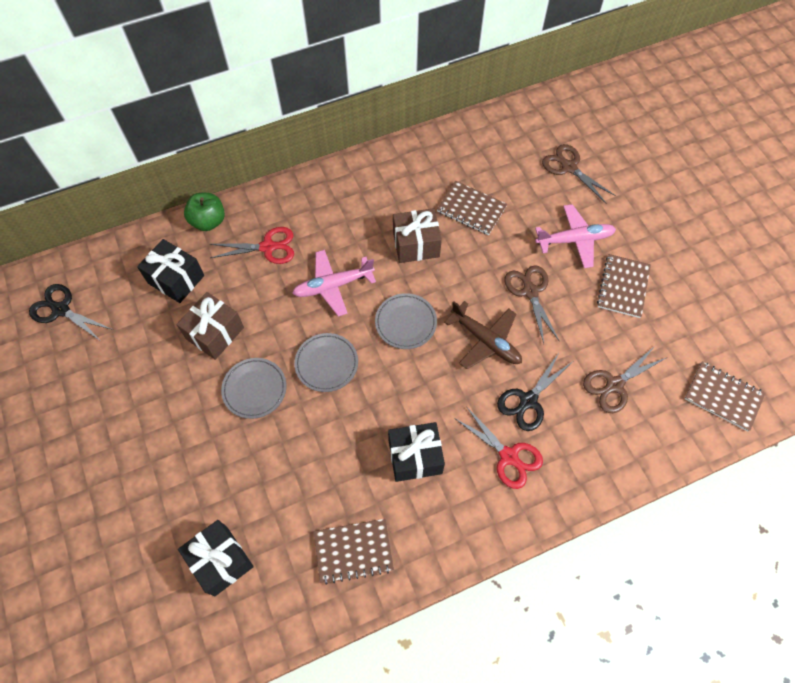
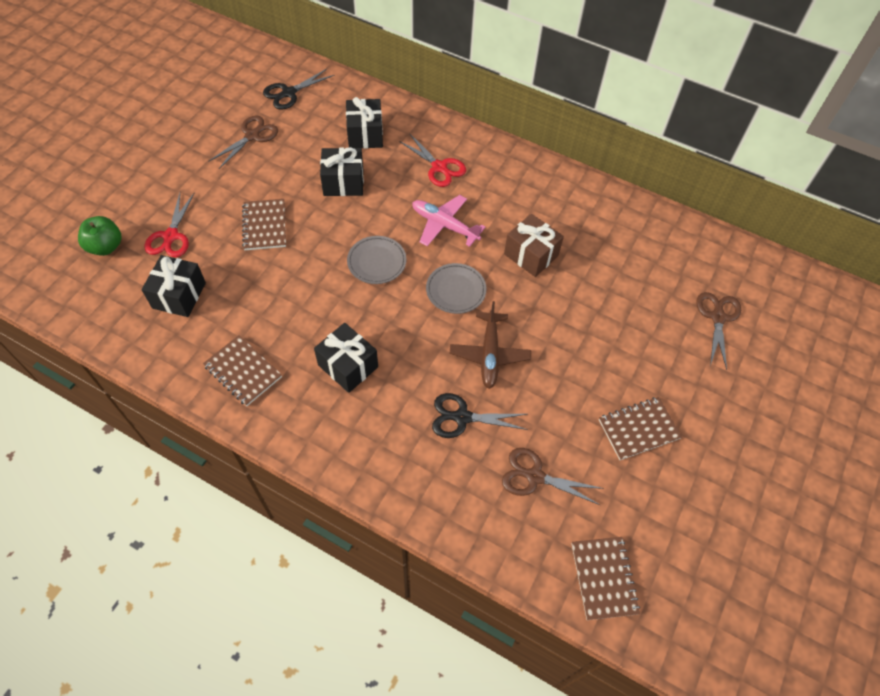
camera: 50 degrees right, 5 degrees down
black scissors [29,284,113,342] -> black scissors turned 120 degrees counterclockwise [263,69,334,110]
brown gift [176,292,244,360] -> black gift [320,147,364,196]
green apple [184,193,225,231] -> green apple moved to [78,216,122,256]
grey plate [221,358,286,419] -> none
brown notebook [437,181,507,235] -> brown notebook moved to [242,199,286,250]
red scissors [454,406,543,489] -> red scissors moved to [144,193,194,257]
brown scissors [504,265,559,344] -> brown scissors moved to [208,115,278,169]
pink plane [535,204,616,268] -> none

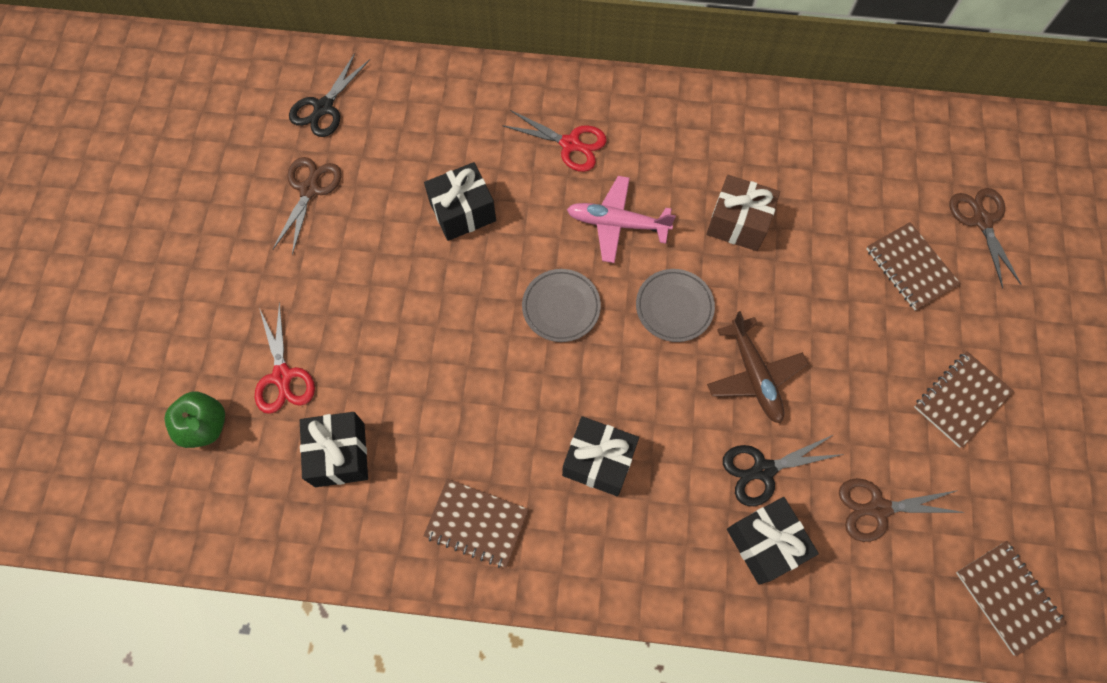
camera: 20 degrees left, 10 degrees up
brown notebook [242,199,286,250] -> brown notebook moved to [866,222,960,310]
black gift [346,97,383,149] -> black gift moved to [727,497,819,585]

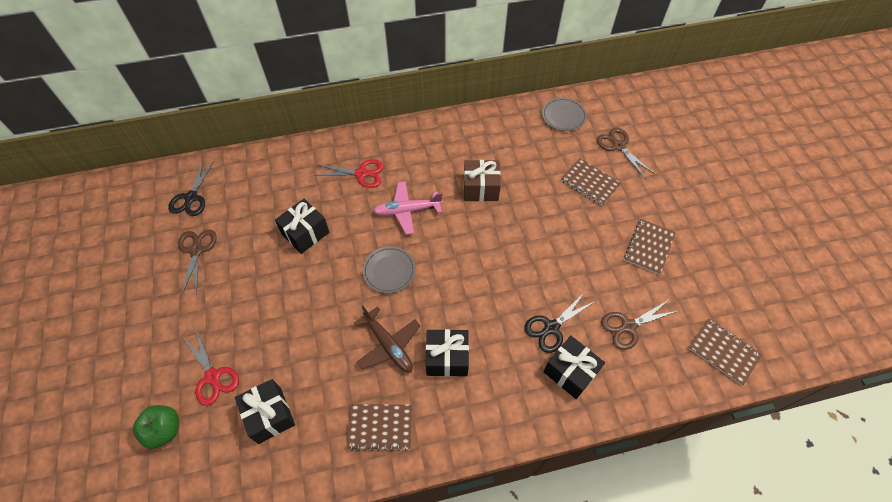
camera: 20 degrees left, 10 degrees down
grey plate [636,269,715,342] -> grey plate moved to [542,98,587,131]
brown plane [707,311,808,424] -> brown plane moved to [354,306,420,372]

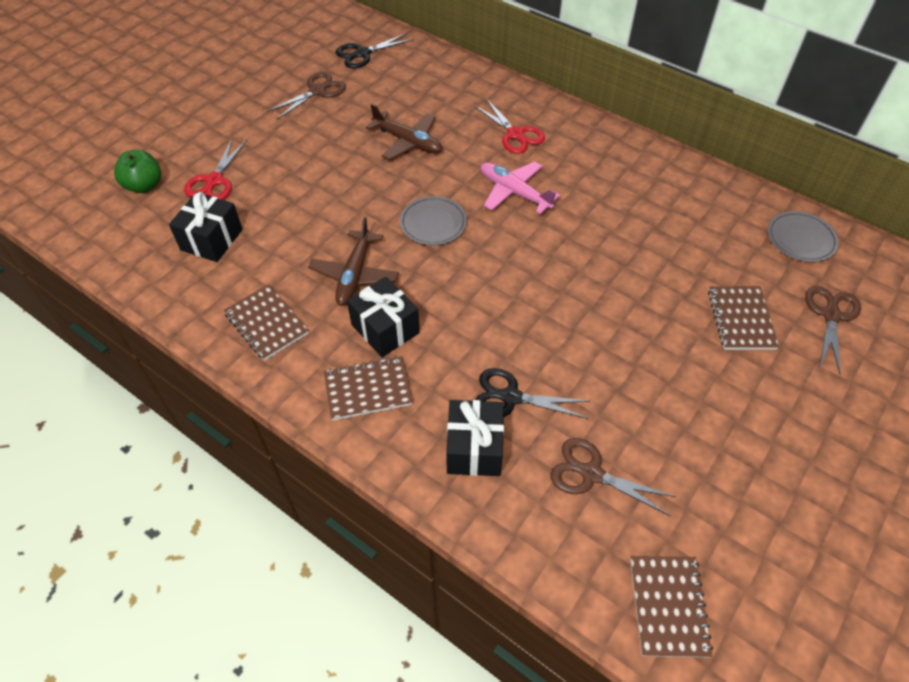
camera: 50 degrees right, 5 degrees down
black gift [275,199,329,254] -> brown plane [366,104,443,160]
brown gift [464,160,501,202] -> none
brown notebook [624,219,676,275] -> brown notebook moved to [324,356,413,421]

